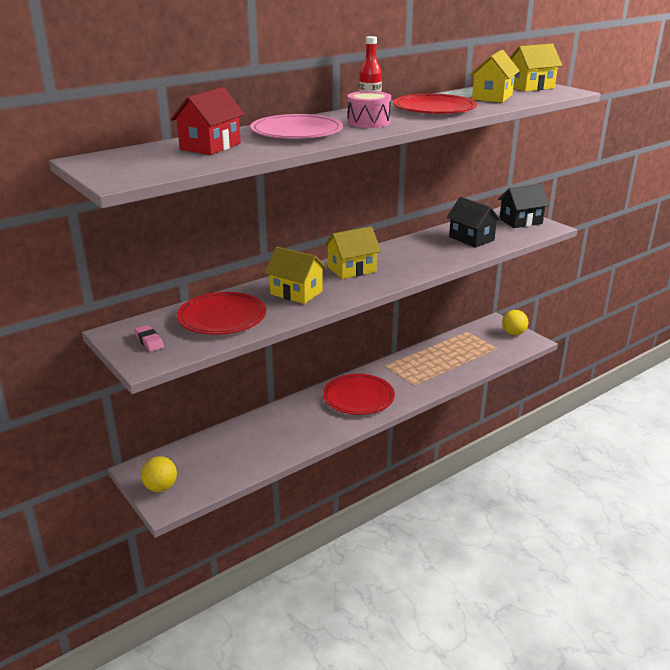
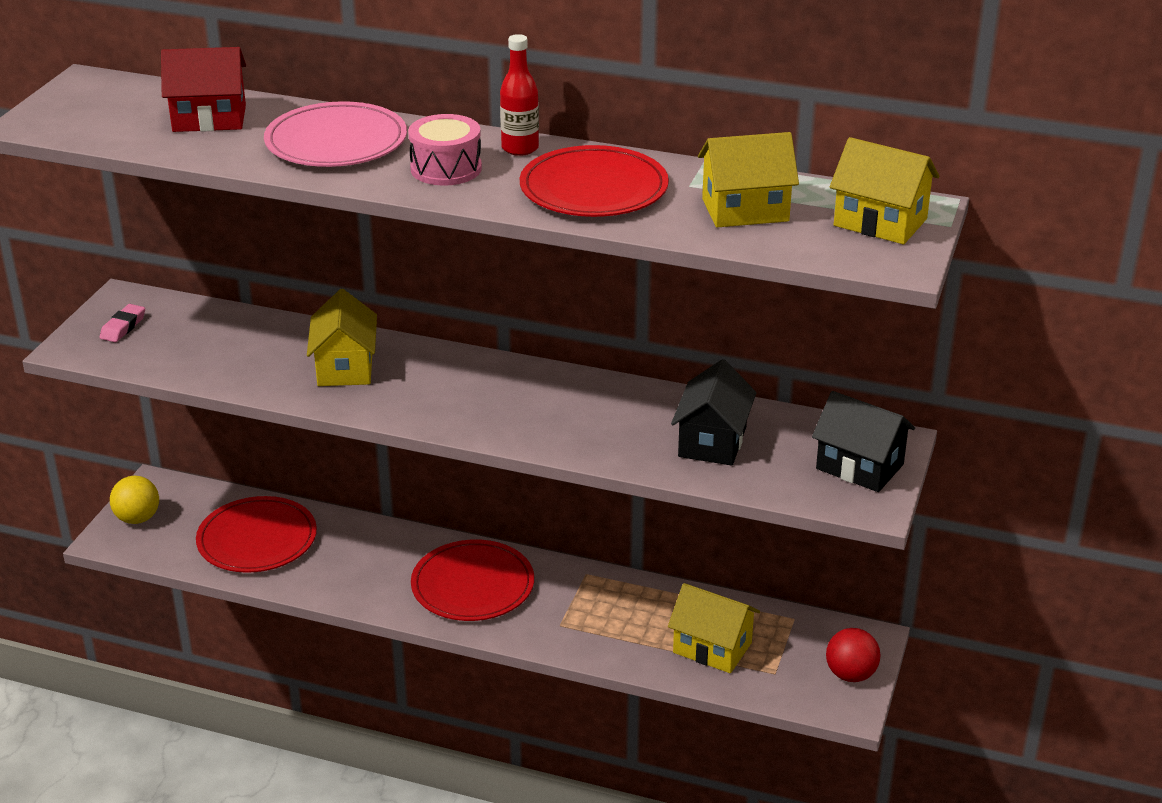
camera: 55 degrees right, 5 degrees up
red plate [177,292,266,335] -> red plate moved to [196,496,317,573]
yellow house [324,226,381,279] -> yellow house moved to [668,583,760,673]
yellow ball [502,310,528,335] -> red ball [826,628,880,682]

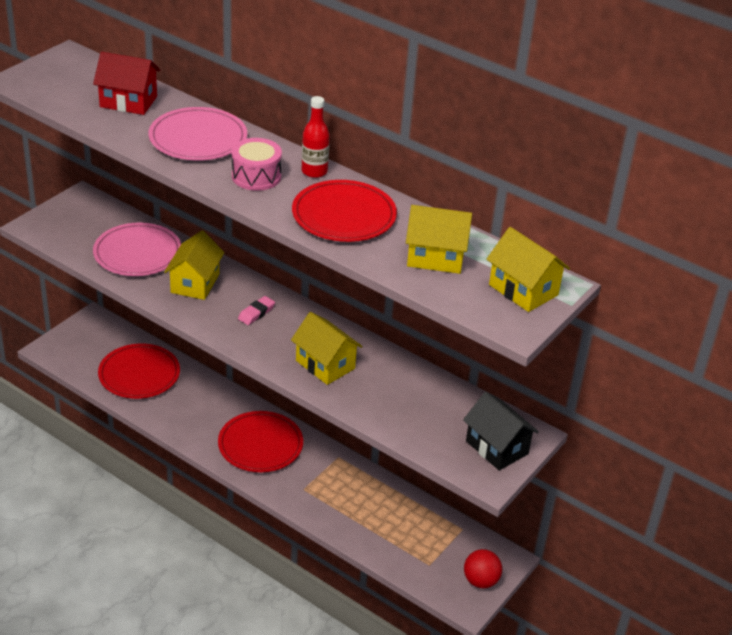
camera: 15 degrees right, 5 degrees up
pink eraser [100,304,145,342] -> pink eraser moved to [238,296,275,325]
yellow ball [110,476,159,524] -> none
yellow house [668,583,760,673] -> yellow house moved to [291,312,362,385]
black house [671,359,756,466] -> none
none -> pink plate [93,223,181,276]

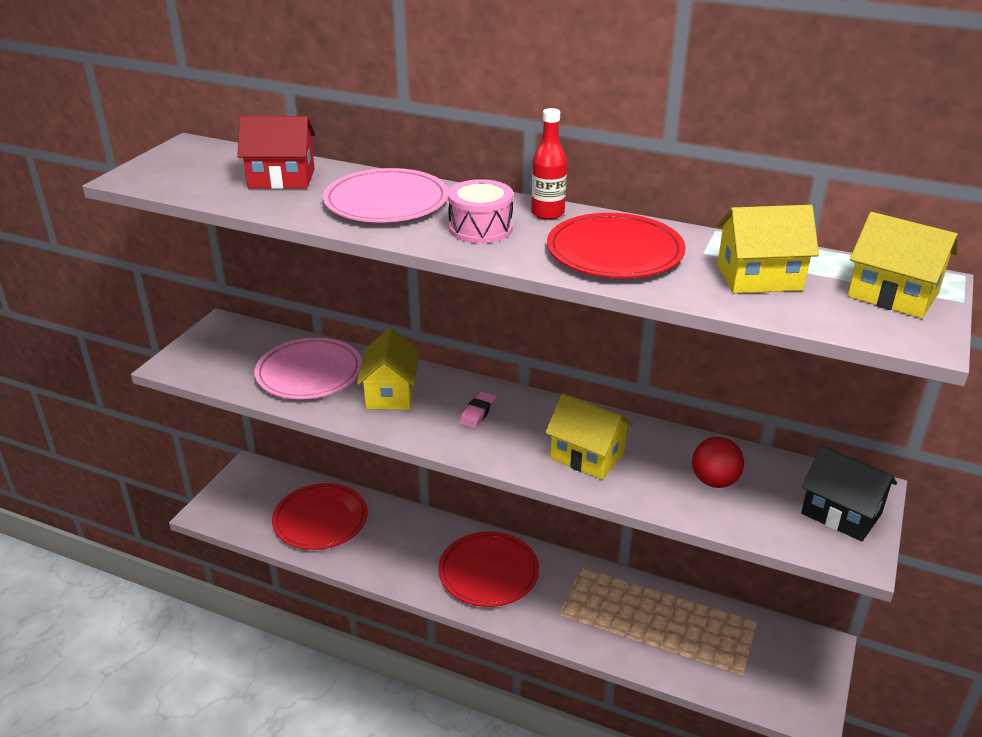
camera: 10 degrees left, 5 degrees down
red ball [464,549,502,588] -> red ball moved to [692,437,744,488]

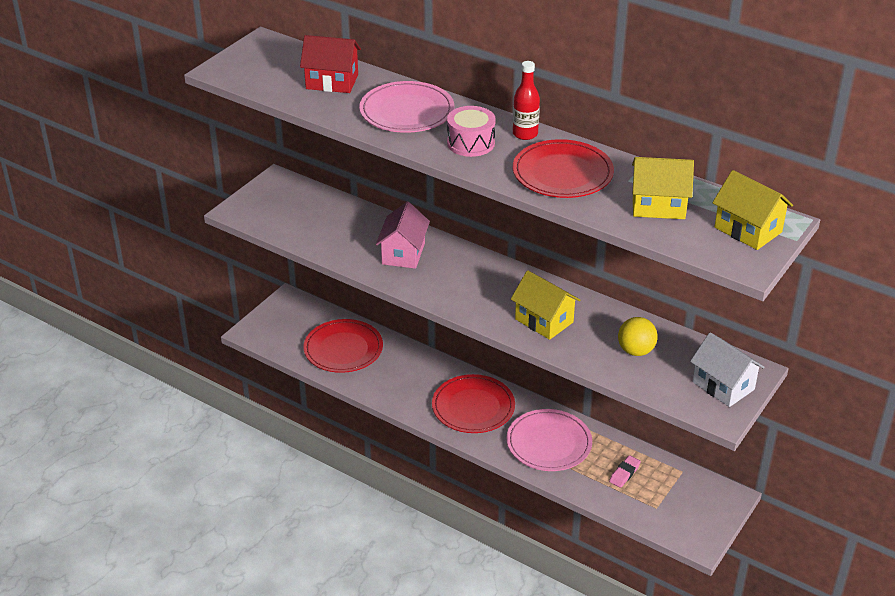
camera: 10 degrees right, 5 degrees up
pink plate [254,338,362,399] -> pink plate moved to [506,409,592,471]
yellow house [357,328,420,410] -> pink house [376,202,430,269]
pink eraser [459,391,496,429] -> pink eraser moved to [609,455,641,488]
red ball [692,437,744,488] -> yellow ball [618,317,658,356]
black house [801,445,897,542] -> white house [690,332,765,407]

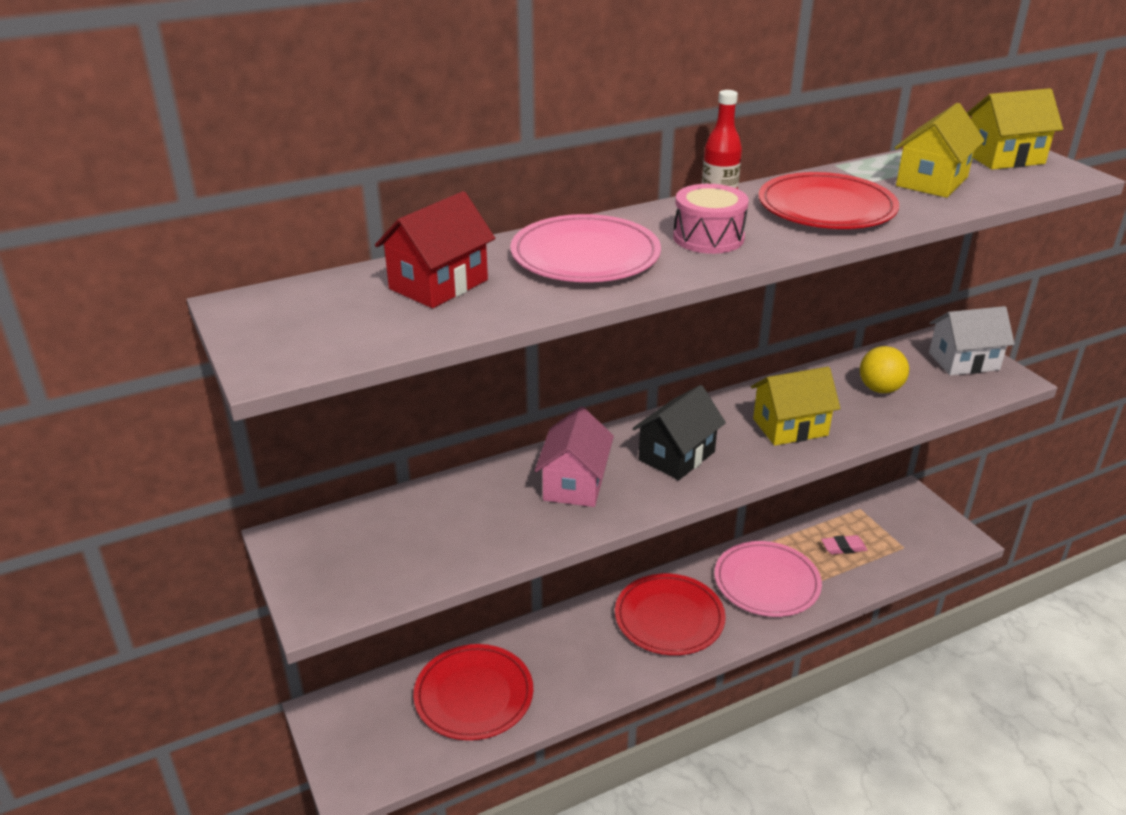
camera: 60 degrees left, 5 degrees down
pink house [376,202,430,269] -> pink house turned 60 degrees clockwise [535,406,614,507]
pink eraser [609,455,641,488] -> pink eraser turned 75 degrees counterclockwise [821,535,867,554]
none -> black house [632,385,726,480]

